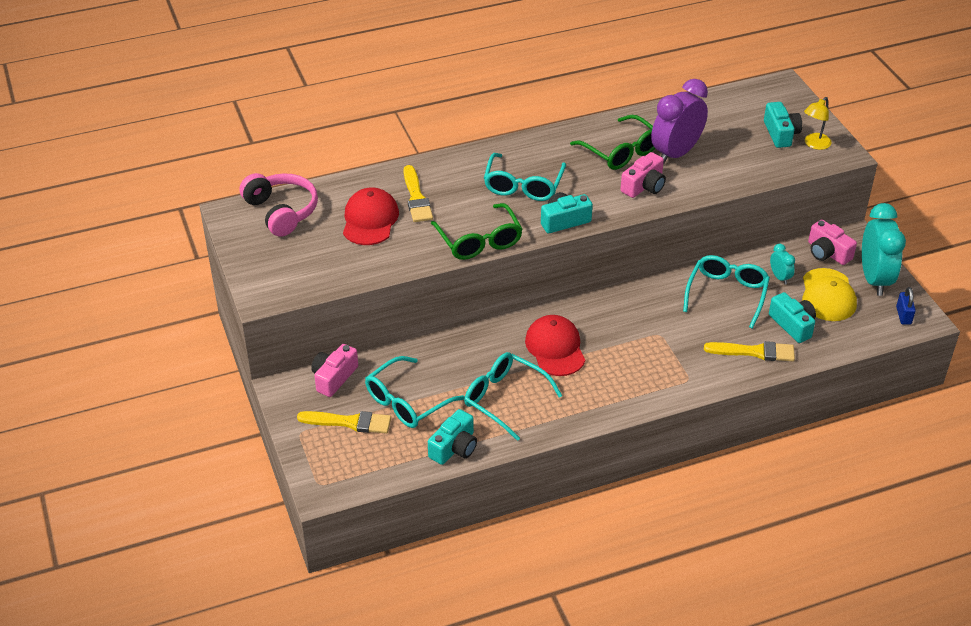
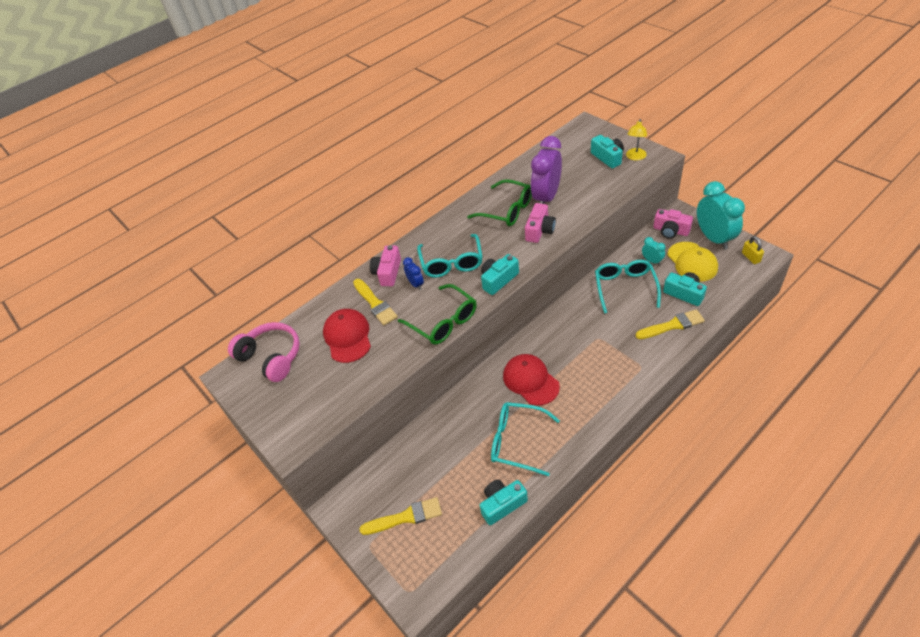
camera: 15 degrees left, 5 degrees up
pink camera [311,344,358,397] -> pink camera moved to [370,245,401,286]
turquoise glasses [365,356,465,428] -> none
turquoise camera [428,409,477,465] -> turquoise camera turned 135 degrees counterclockwise [480,480,528,525]
blue padlock [896,287,916,325] -> yellow padlock [742,236,764,264]
none -> blue clock [403,257,424,290]

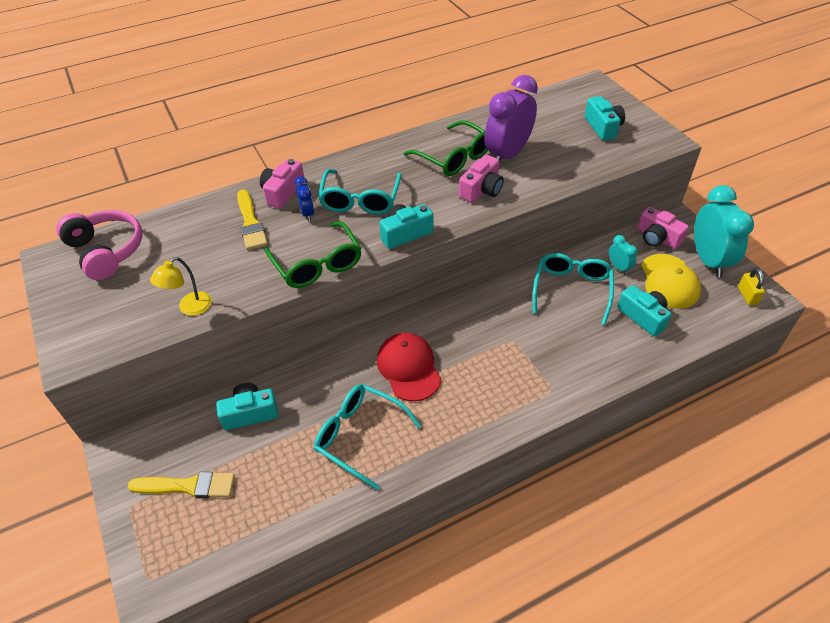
camera: 10 degrees right, 0 degrees up
red cap [323,309,371,363] -> none
turquoise camera [480,480,528,525] -> turquoise camera moved to [216,383,279,430]
yellow lamp [626,119,647,161] -> yellow lamp moved to [150,257,212,316]
yellow brush [636,309,705,339] -> none

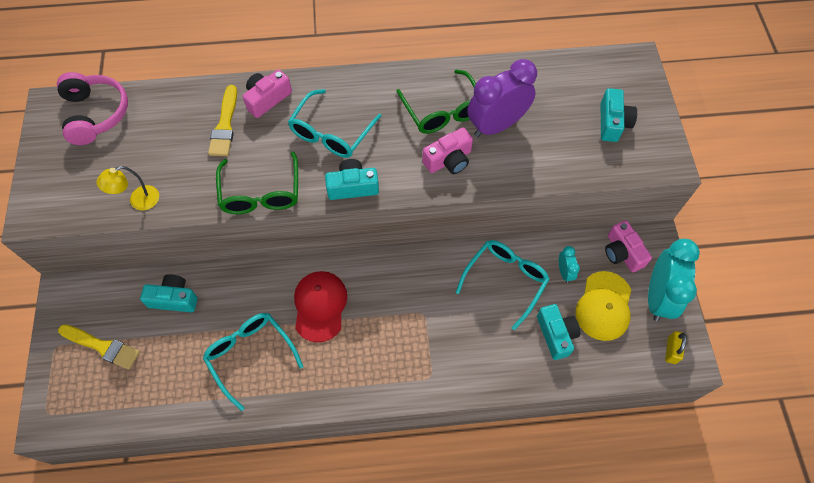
camera: 20 degrees right, 15 degrees up
blue clock [295,176,314,221] -> none

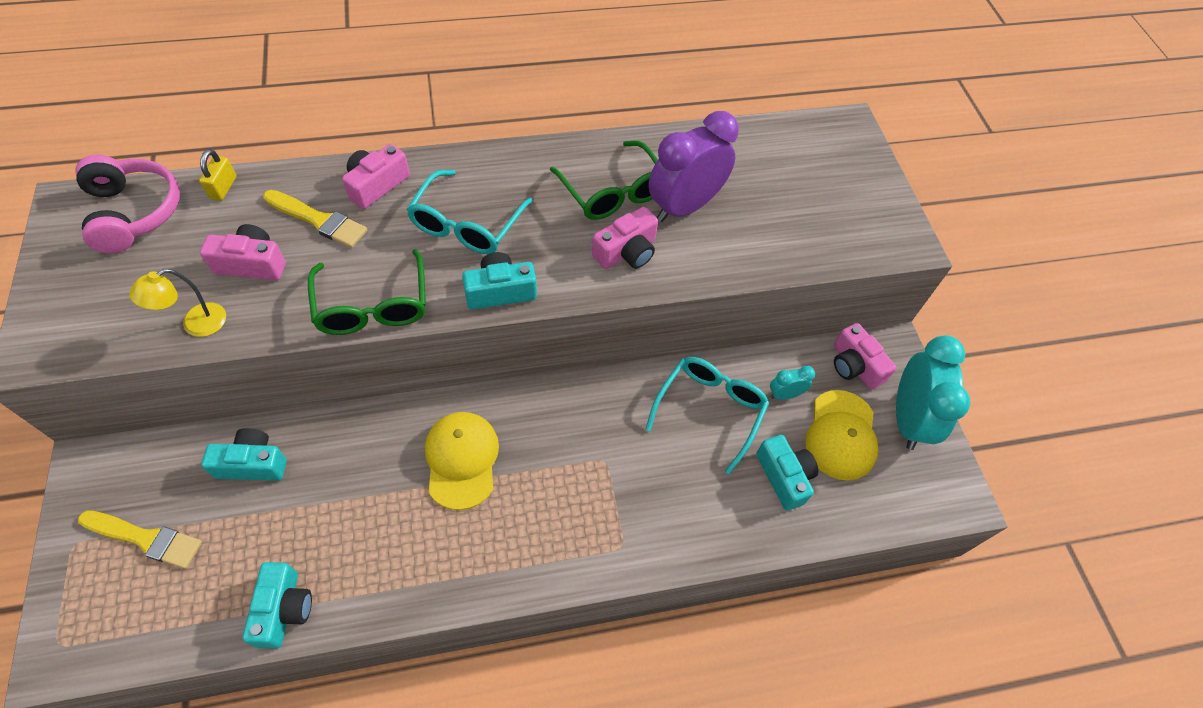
camera: 10 degrees left, 5 degrees down
turquoise glasses [203,313,304,411] -> none
yellow brush [208,85,237,156] -> yellow brush turned 60 degrees counterclockwise [263,190,367,248]
red cap [294,271,347,343] -> yellow cap [425,412,499,510]
turquoise clock [559,246,580,283] -> turquoise clock turned 90 degrees counterclockwise [770,366,815,400]
turquoise camera [601,88,637,142] -> turquoise camera moved to [242,562,312,649]
yellow padlock [665,331,687,364] -> yellow padlock moved to [199,149,236,201]
none -> pink camera [200,224,286,280]

